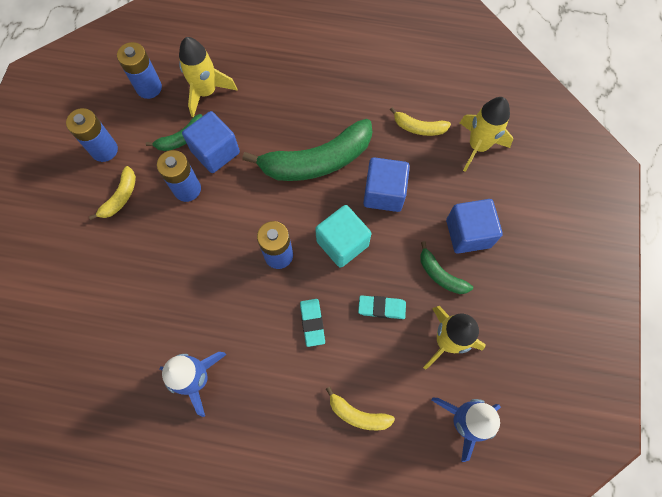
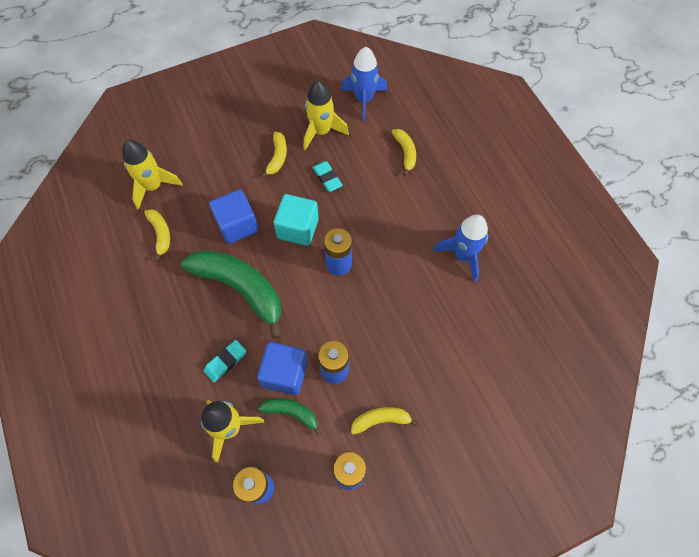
camera: 125 degrees left, 5 degrees down
turquoise eraser [300,299,325,347] -> turquoise eraser moved to [204,340,246,382]
green banana [420,241,473,294] -> yellow banana [260,132,287,178]
blue cube [446,199,503,254] -> none

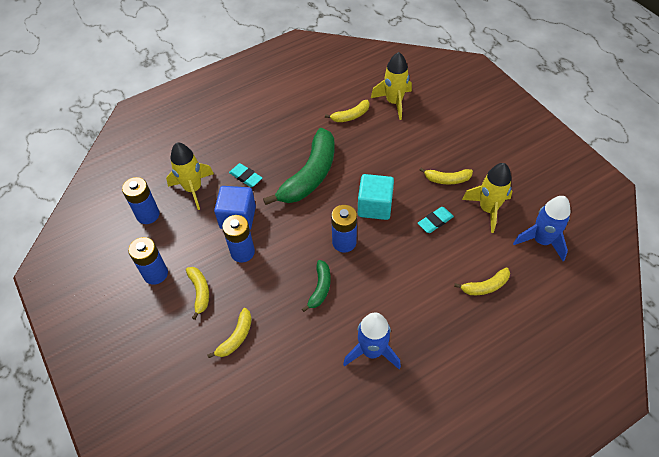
camera: 85 degrees right, 10 degrees down
blue cube [209,190,259,244] -> none
green banana [259,398,321,436] -> green banana moved to [302,260,330,312]
none -> yellow banana [207,308,252,358]

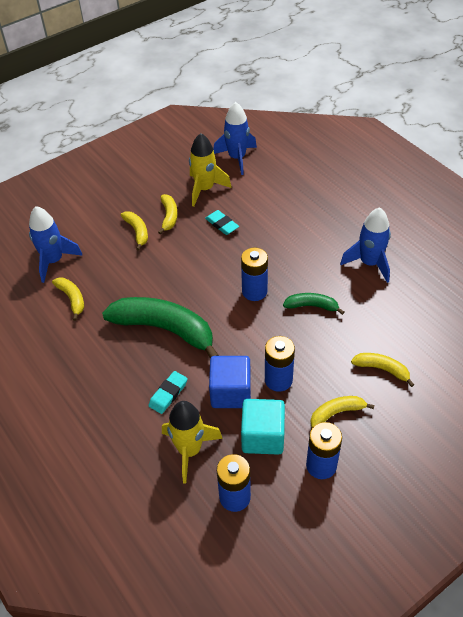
camera: 95 degrees left, 5 degrees down
turquoise cube [358,174,394,220] -> turquoise cube moved to [241,399,285,455]
yellow rocket [371,52,412,120] -> blue rocket [29,206,83,283]
yellow banana [454,267,510,295] -> yellow banana moved to [121,211,148,251]

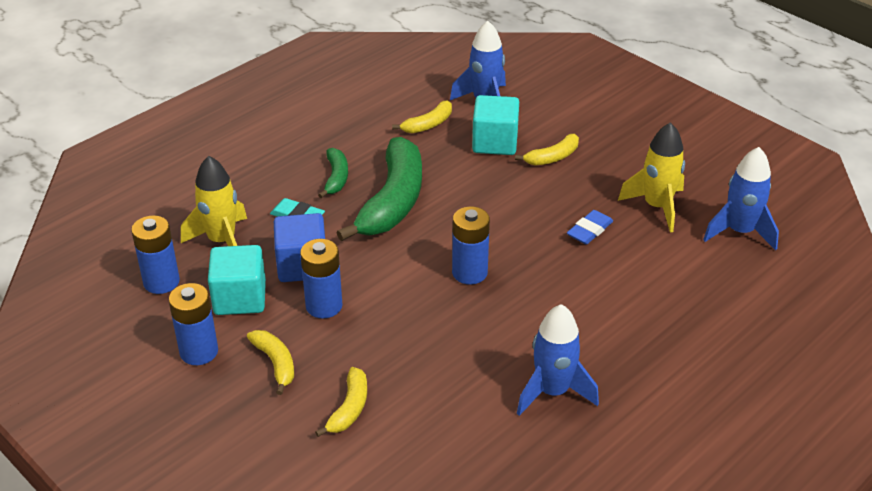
camera: 80 degrees right, 10 degrees down
yellow banana [158,194,178,234] -> none
turquoise eraser [205,210,239,235] -> blue eraser [567,210,613,244]
green banana [283,293,344,315] -> green banana moved to [318,148,348,198]
none -> turquoise cube [472,95,519,155]

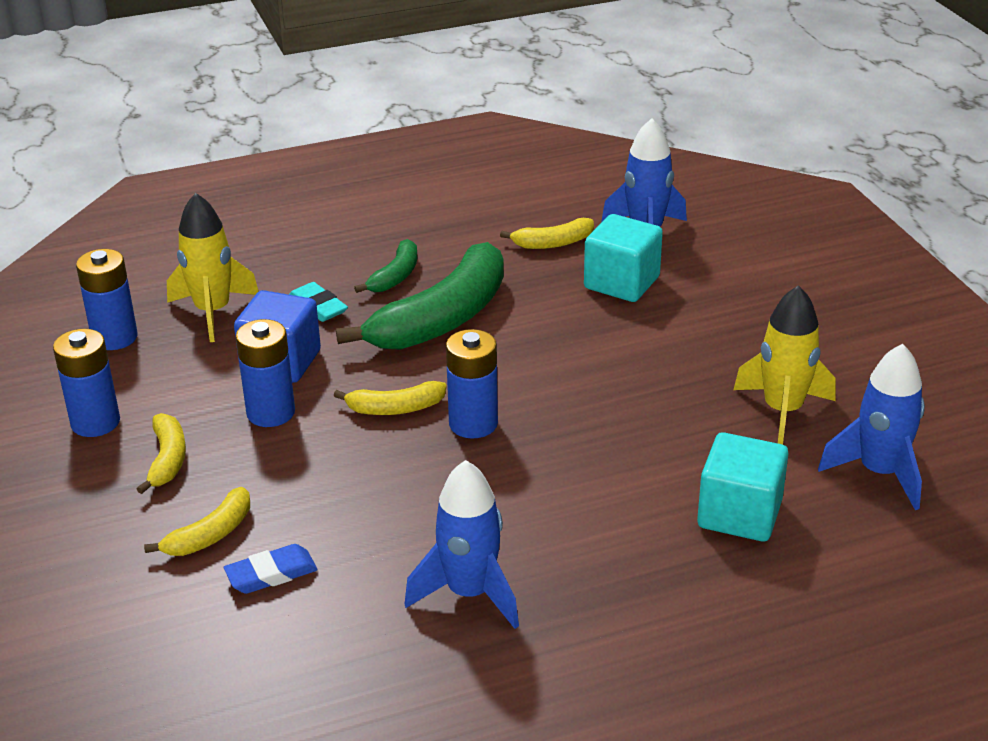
camera: 25 degrees right, 5 degrees down
turquoise cube [208,245,266,315] -> turquoise cube moved to [697,432,789,542]
yellow banana [515,134,579,166] -> yellow banana moved to [334,381,446,415]
blue eraser [567,210,613,244] -> blue eraser moved to [224,544,318,594]

